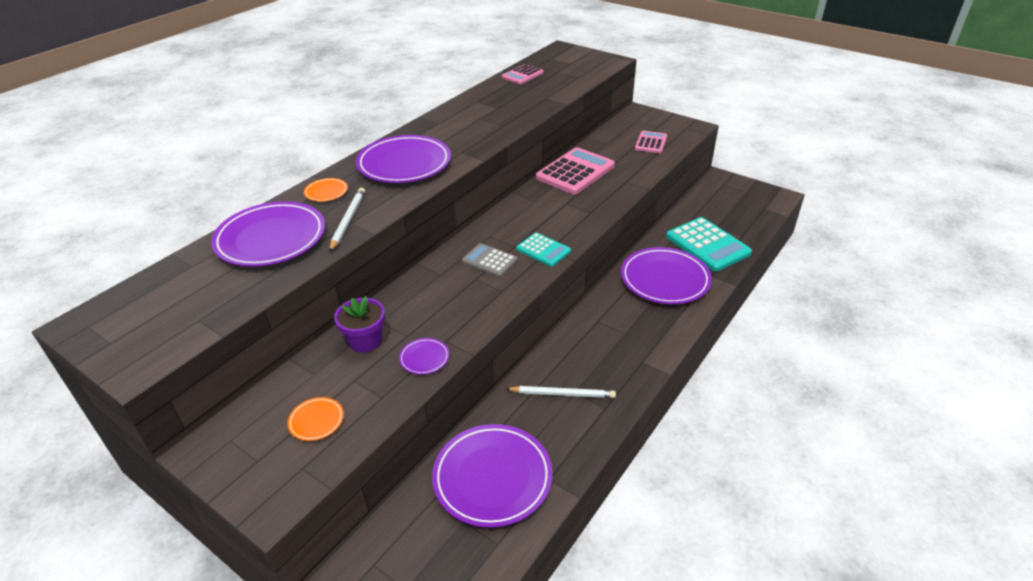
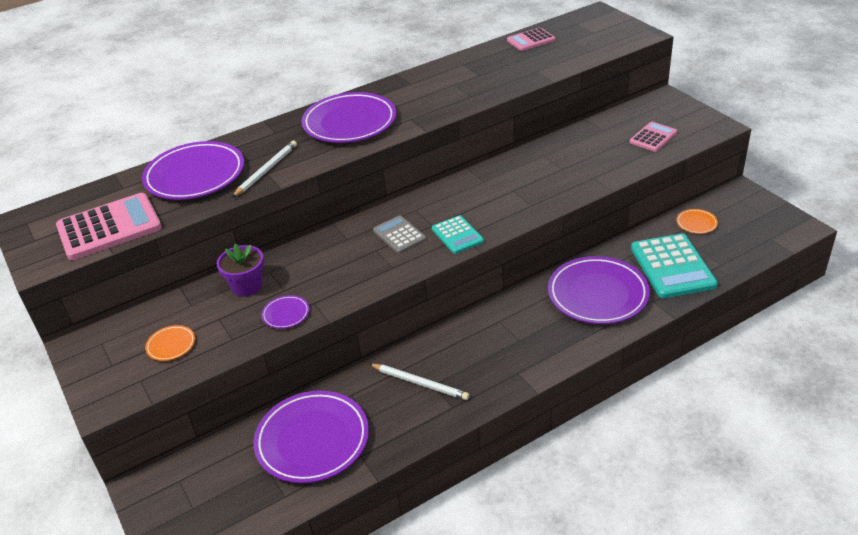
camera: 25 degrees right, 0 degrees up
orange plate [304,178,348,202] -> orange plate moved to [676,209,718,234]
pink calculator [536,147,615,194] -> pink calculator moved to [56,193,162,260]

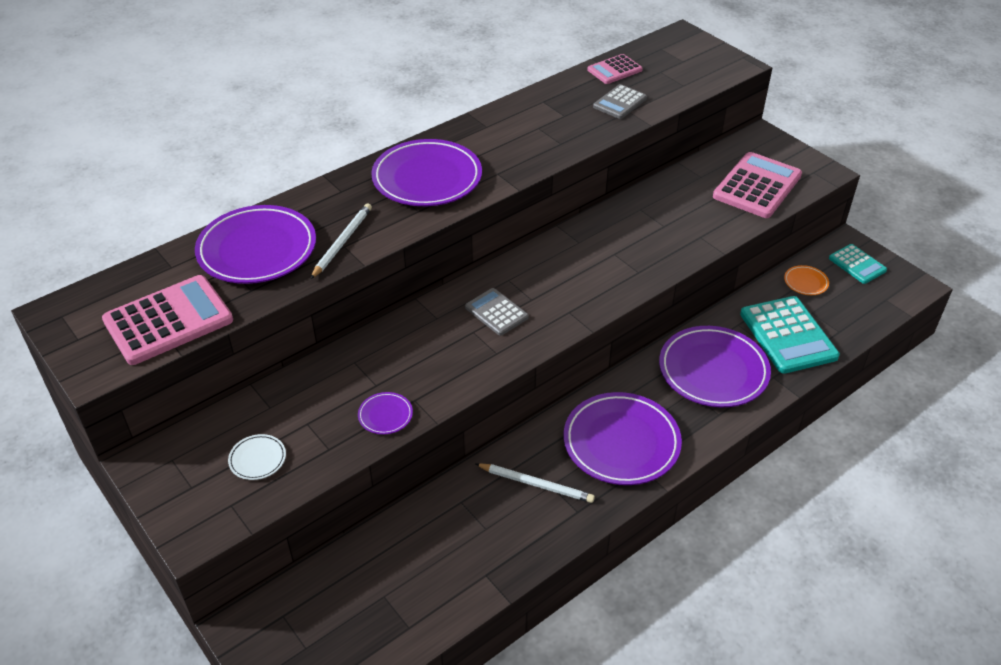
camera: 10 degrees left, 5 degrees up
orange plate [145,325,195,361] -> white plate [228,434,286,480]
purple flower pot [217,244,264,297] -> none
purple plate [254,391,369,483] -> purple plate moved to [564,392,682,485]
turquoise calculator [432,215,484,254] -> turquoise calculator moved to [829,244,887,284]
pink calculator [630,122,677,152] -> pink calculator [713,152,802,218], size x1.77
none -> grey calculator [593,84,647,119]

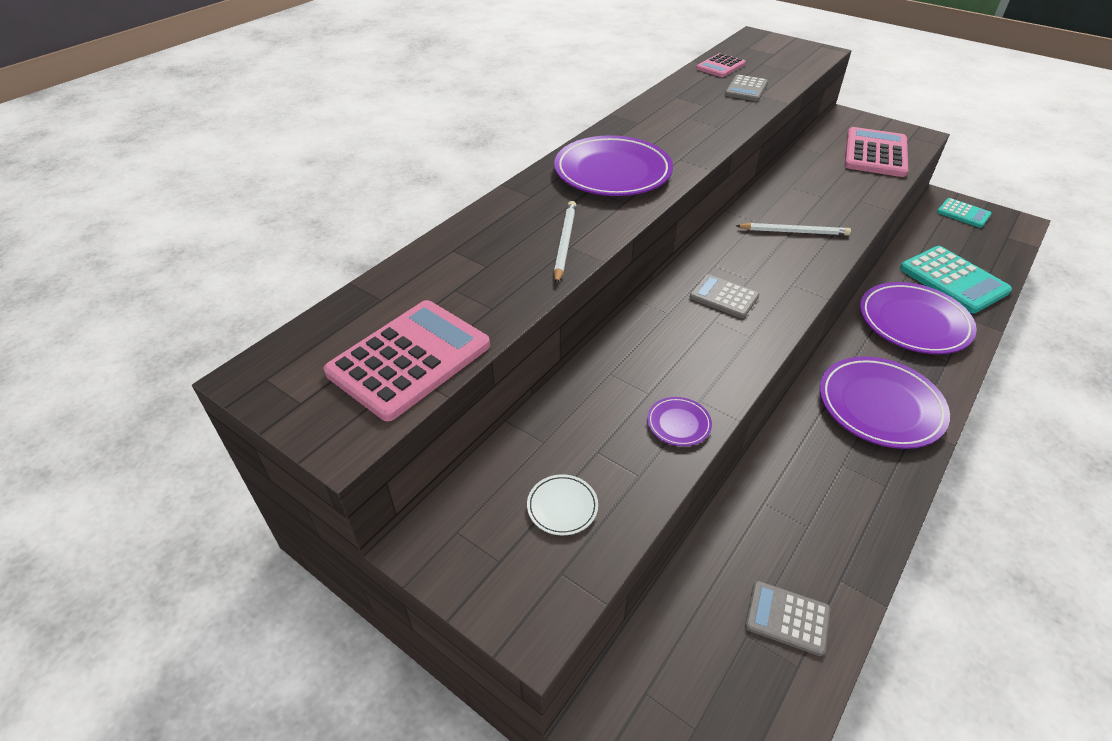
camera: 15 degrees left, 0 degrees up
purple plate [195,205,316,284] -> none
white pencil [476,463,595,503] -> white pencil moved to [736,223,851,235]
orange plate [784,265,829,295] -> none
none -> grey calculator [745,581,830,656]

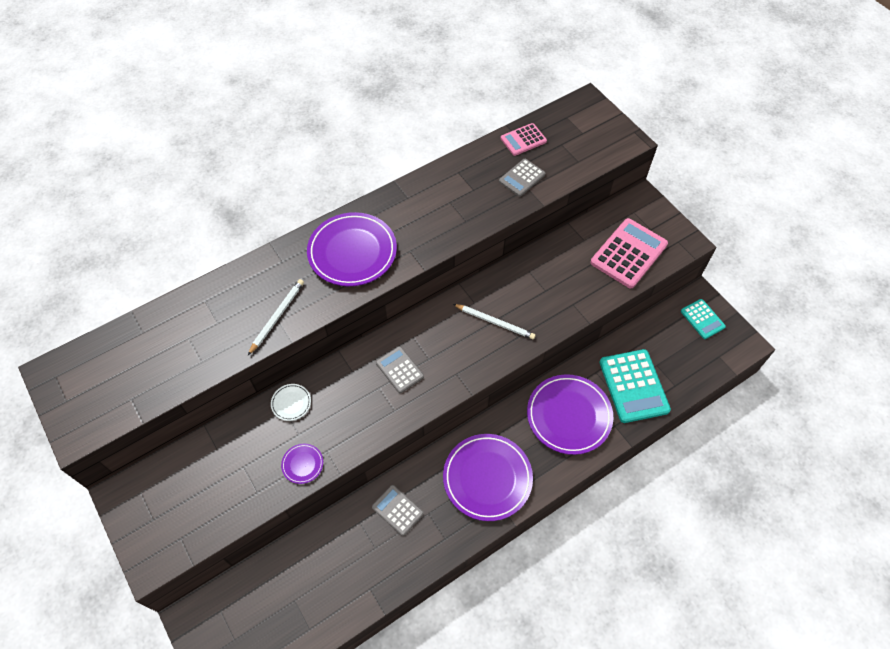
camera: 20 degrees right, 15 degrees up
pink calculator [324,300,490,421] -> none
white plate [527,474,598,535] -> white plate moved to [271,384,311,421]
grey calculator [745,581,830,656] -> grey calculator moved to [372,485,424,536]

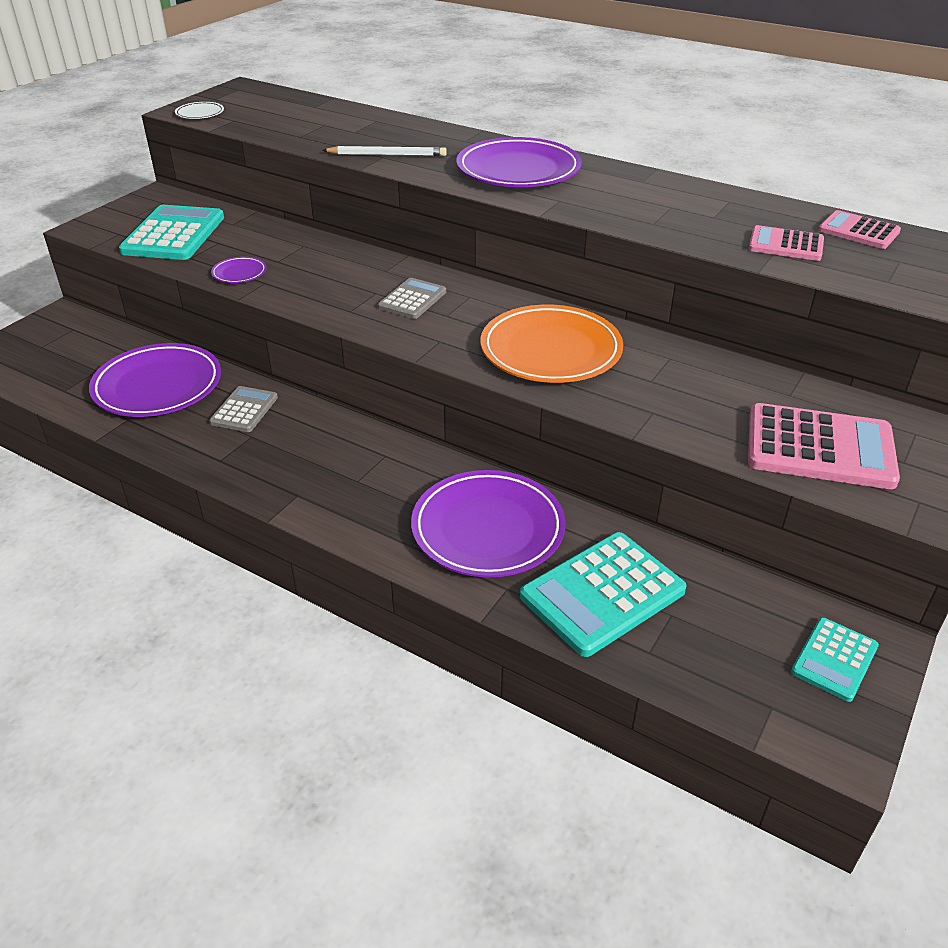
camera: 65 degrees right, 20 degrees down
white plate [271,384,311,421] -> white plate moved to [175,102,224,119]
purple plate [443,434,533,521] -> purple plate moved to [89,343,221,417]
white pencil [453,304,536,340] -> orange plate [481,305,623,383]
grey calculator [499,159,545,197] -> pink calculator [748,225,824,261]
none -> turquoise calculator [119,205,224,260]

